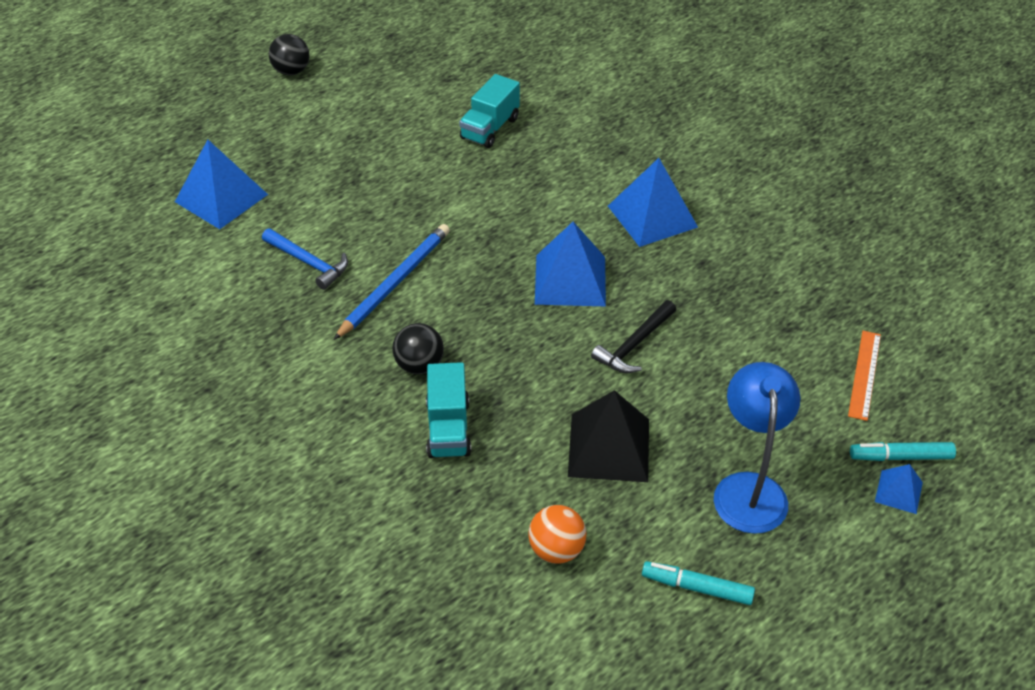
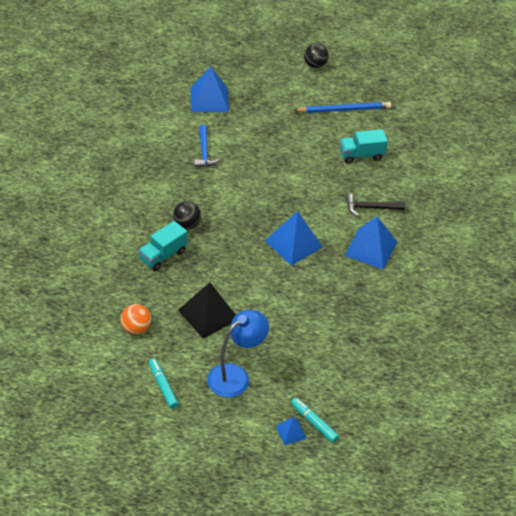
camera: 45 degrees right, 0 degrees up
blue pencil [334,224,450,340] -> blue pencil moved to [293,102,391,113]
black hammer [591,300,676,373] -> black hammer moved to [346,194,405,216]
orange ruler [848,331,881,421] -> none

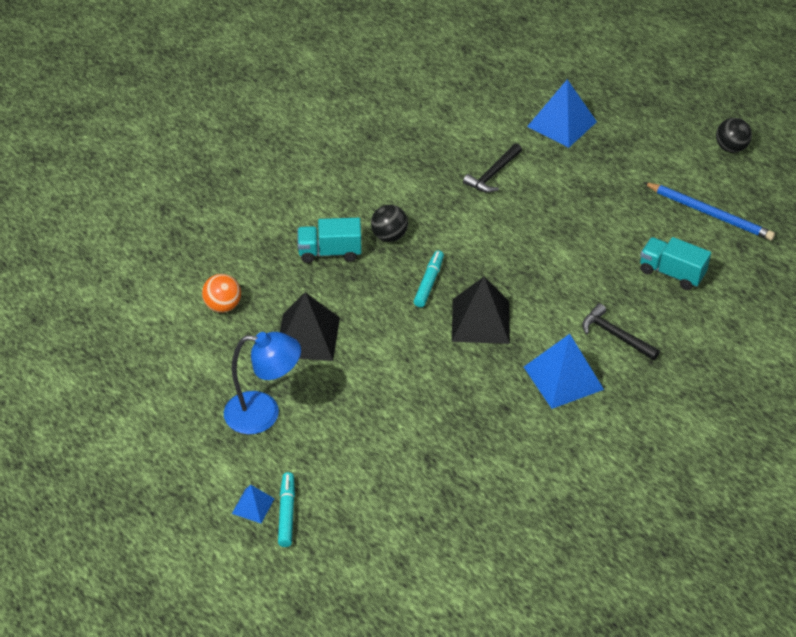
camera: 45 degrees right, 0 degrees up
turquoise marker [149,358,179,409] -> turquoise marker moved to [414,251,444,307]
blue hammer [194,125,221,167] -> black hammer [463,143,522,193]
blue pyramid [265,211,323,266] -> black pyramid [452,277,510,344]

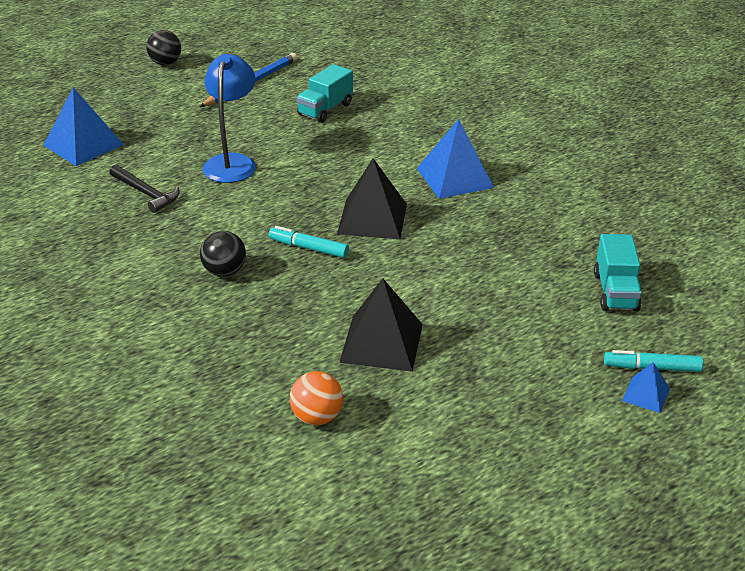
camera: 85 degrees left, 10 degrees down
blue lamp [224,332,301,435] -> blue lamp moved to [202,54,256,183]
turquoise truck [298,218,362,263] -> turquoise truck moved to [594,234,642,312]
black hammer [582,304,660,360] -> none

